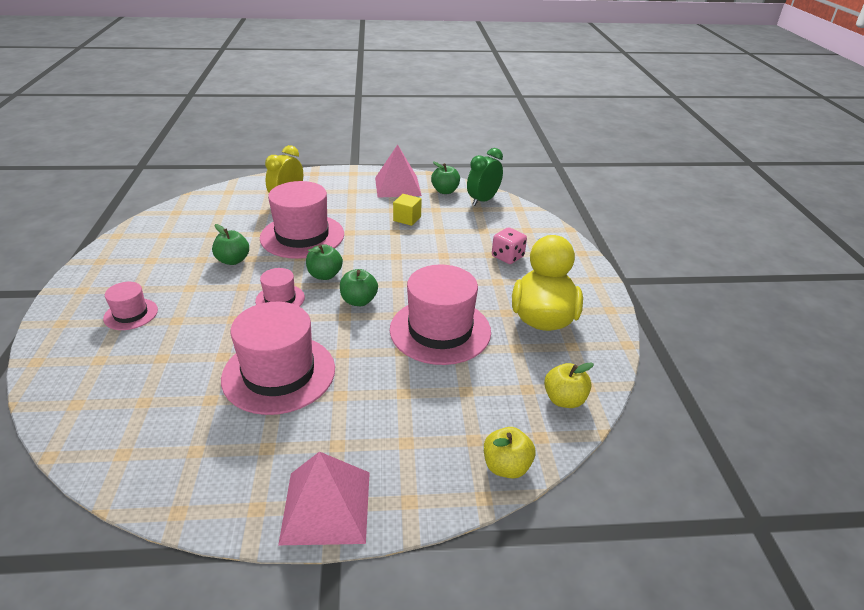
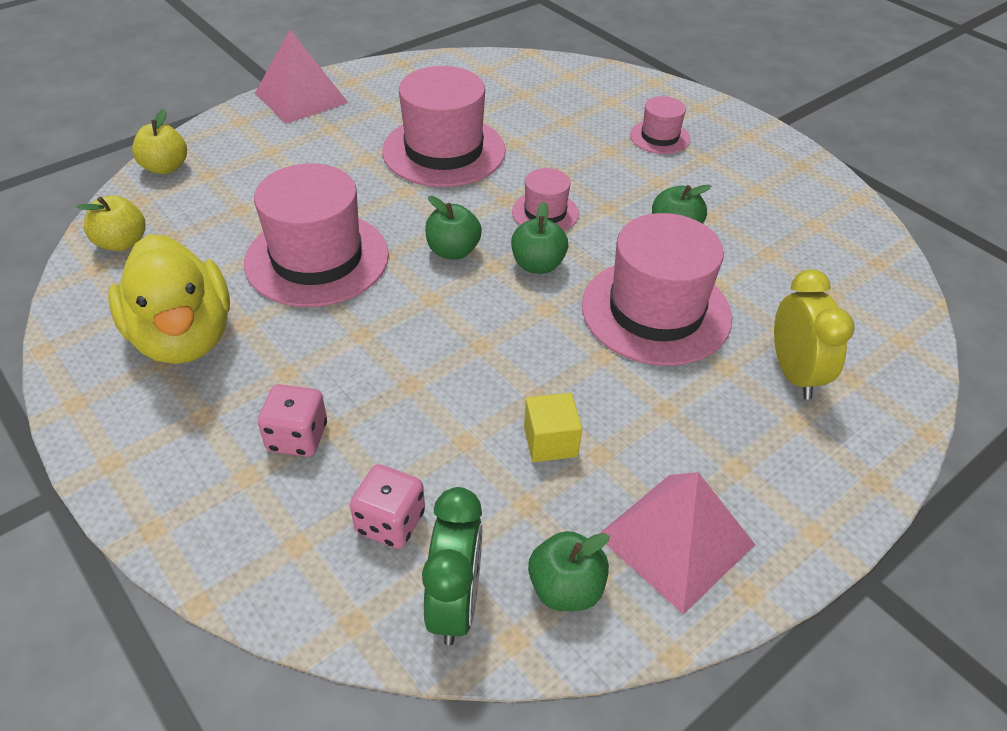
camera: 145 degrees right, 10 degrees up
none -> pink dice [350,464,425,549]

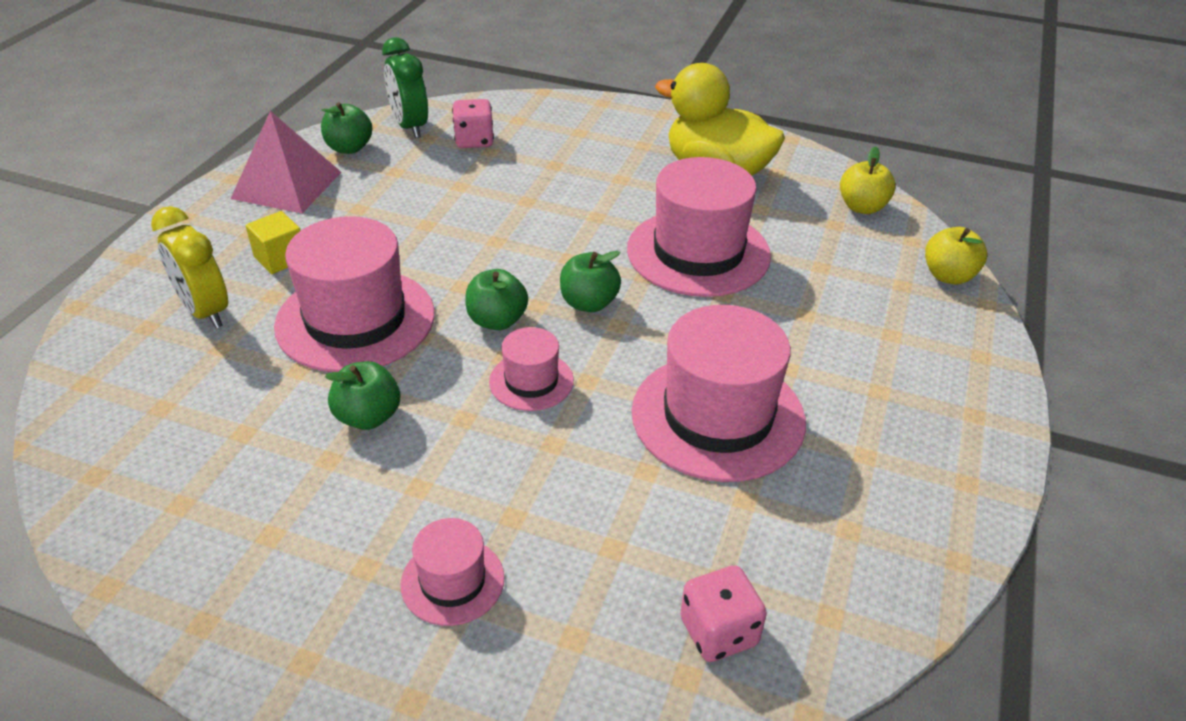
camera: 150 degrees right, 5 degrees down
pink pyramid [255,30,348,124] -> none
pink dice [258,384,327,457] -> pink dice moved to [680,565,767,662]
yellow cube [524,393,582,462] -> yellow cube moved to [246,211,301,274]

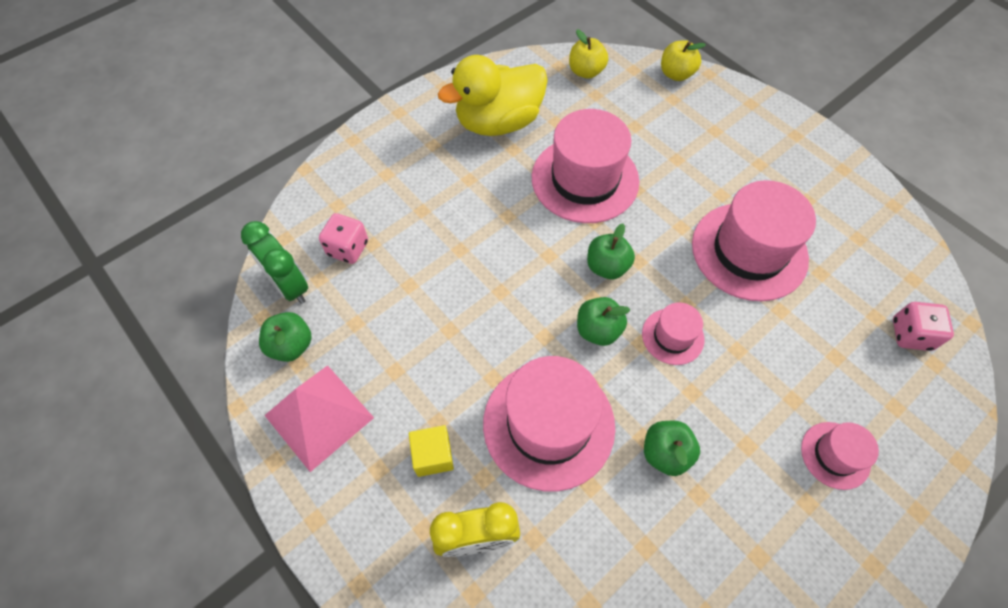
camera: 60 degrees left, 20 degrees up
green clock [382,37,428,138] -> green clock turned 45 degrees clockwise [241,221,308,304]

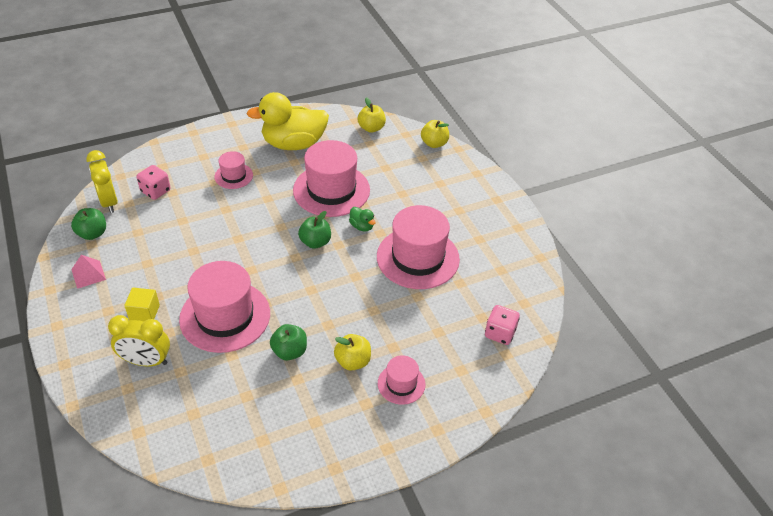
camera: 15 degrees right, 15 degrees down
green clock [241,221,308,304] -> yellow clock [86,150,118,213]
pink pyramid [264,365,374,472] -> pink pyramid [71,255,106,289], size x0.55
green apple [577,297,630,346] -> none
pink hat [642,303,704,365] -> pink hat moved to [214,151,253,189]
none -> yellow apple [334,334,371,371]
none -> green duck [349,207,376,231]

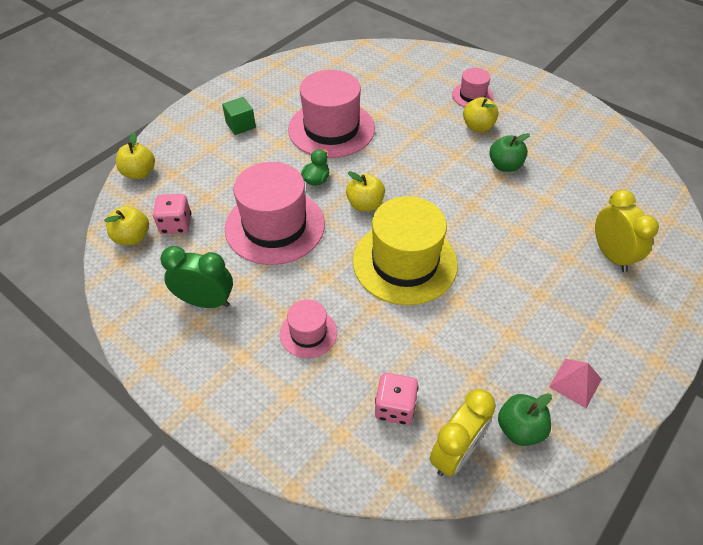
camera: 115 degrees left, 5 degrees up
yellow cube [124,288,160,322] -> none
pink hat [179,261,270,353] -> none
yellow duck [247,92,329,150] -> green clock [160,246,233,308]
green apple [298,211,331,249] -> yellow apple [346,171,385,212]
pink dice [485,305,520,345] -> pink dice moved to [153,194,191,234]
none -> green cube [222,97,256,135]
none -> yellow hat [353,196,458,305]

